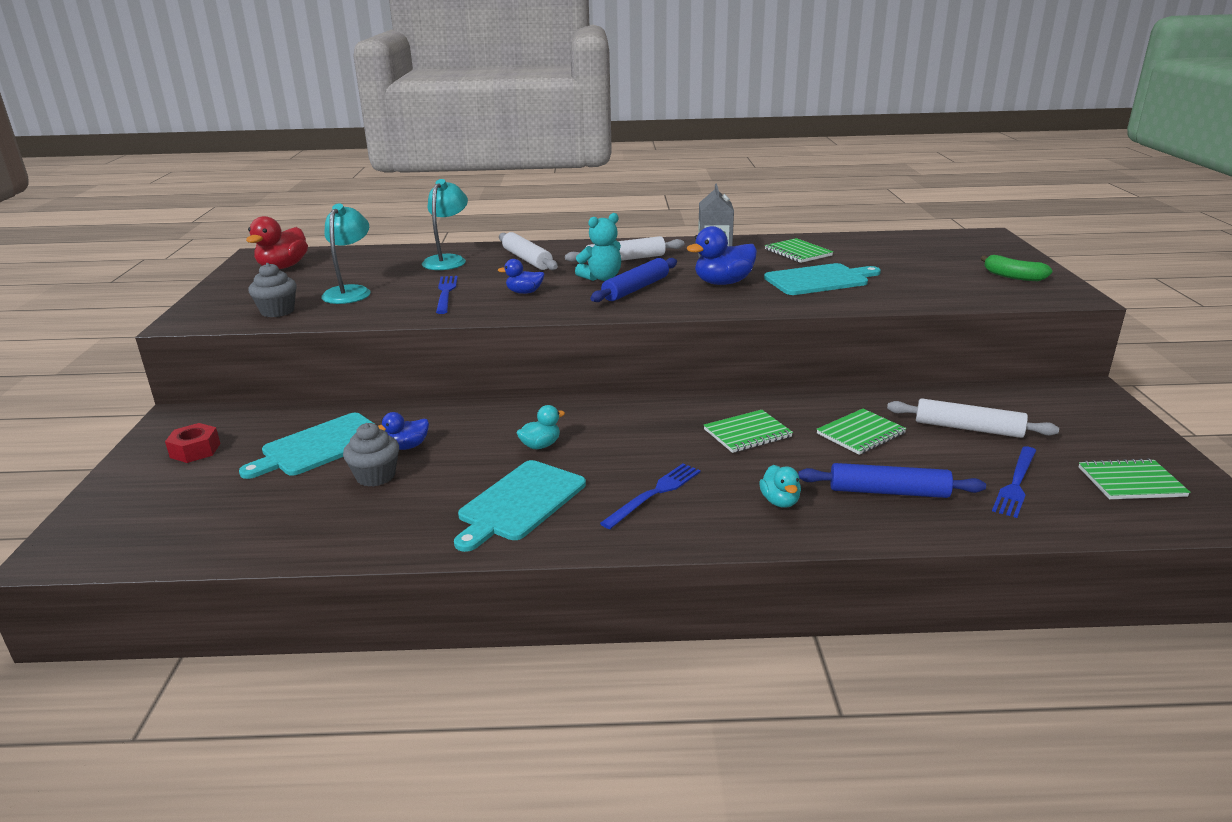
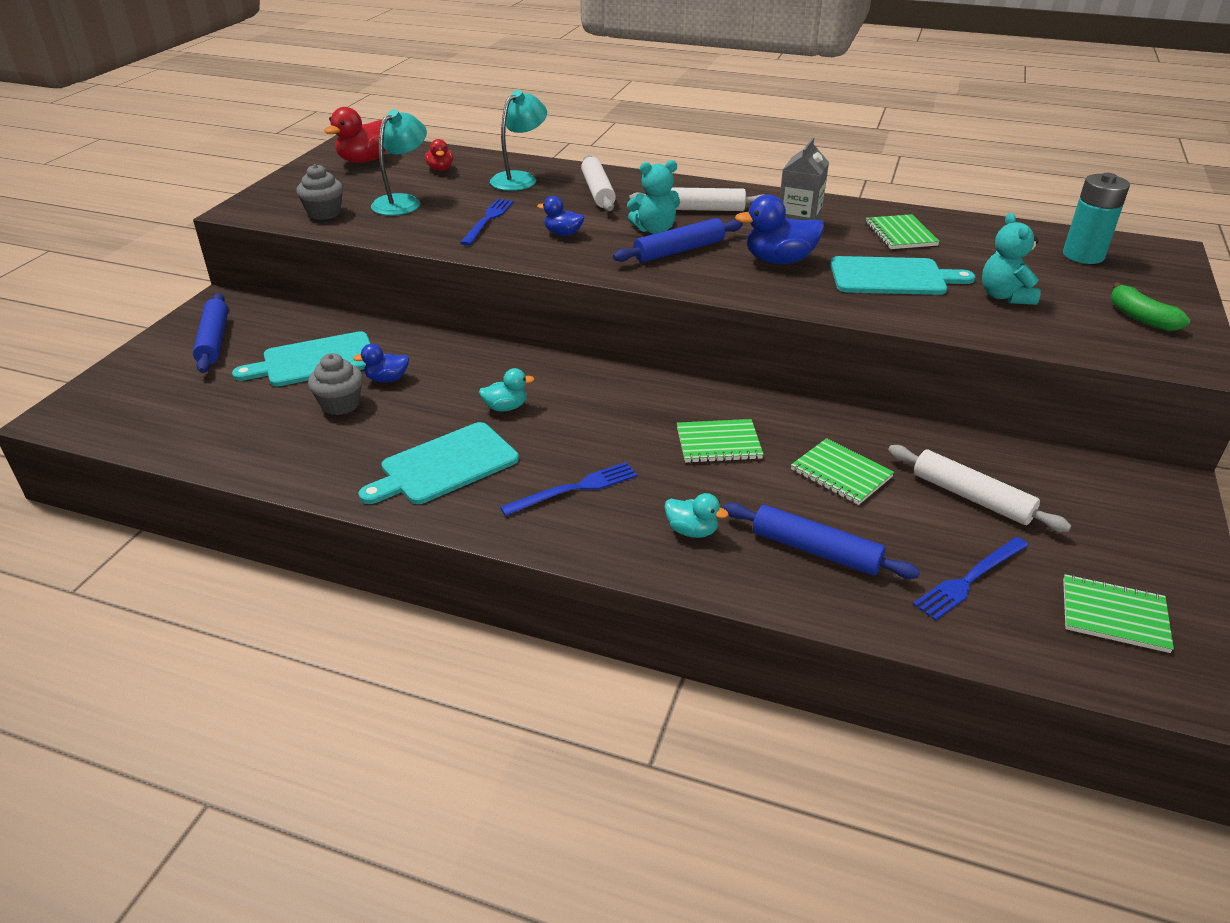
camera: 20 degrees right, 10 degrees up
red nut [165,423,221,463] -> blue rolling pin [193,293,228,373]
turquoise duck [759,465,801,508] -> turquoise duck turned 75 degrees counterclockwise [664,493,728,538]
green notebook [816,409,907,455] -> green notebook turned 60 degrees clockwise [791,438,894,505]
none -> red duck [425,139,453,171]
none -> turquoise teddy bear [982,213,1040,305]
none -> turquoise battery [1063,173,1130,264]

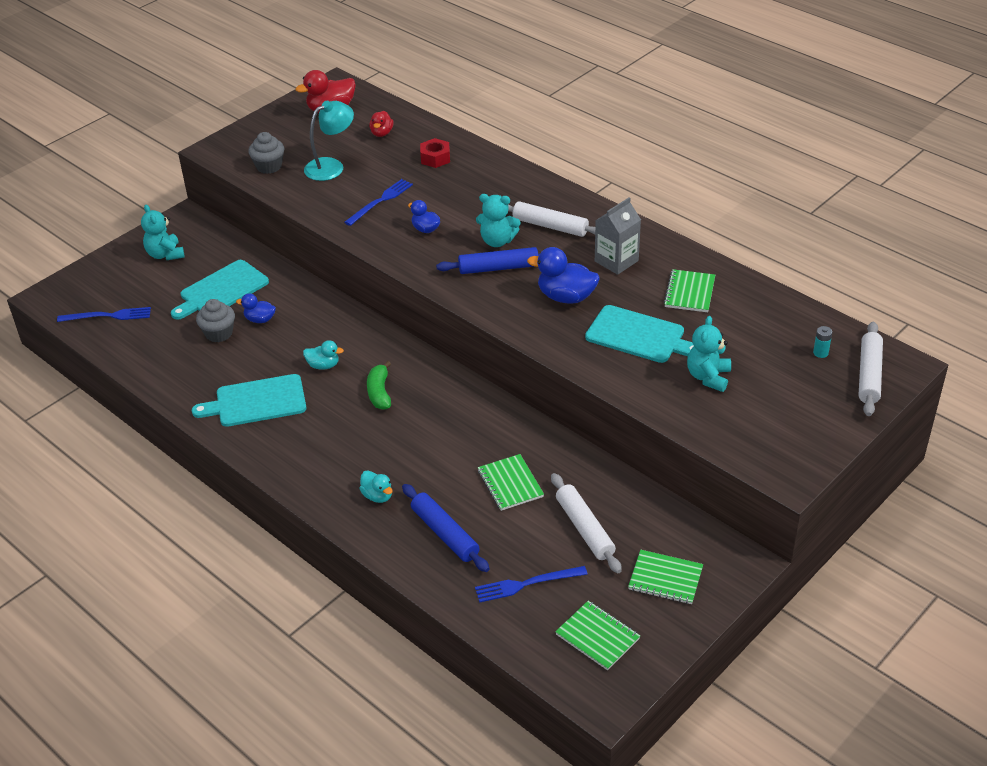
camera: 25 degrees right, 5 degrees up
blue rolling pin [193,293,228,373] -> turquoise teddy bear [141,205,185,260]
turquoise cutting board [232,331,371,386] -> turquoise cutting board turned 45 degrees counterclockwise [171,260,269,320]
turquoise lamp [490,90,547,191] -> red nut [420,138,450,168]
blue fork [500,462,637,516] -> blue fork moved to [57,307,151,322]
white rolling pin [581,155,616,211] -> white rolling pin moved to [859,322,883,416]
green notebook [677,419,764,463] -> green notebook moved to [628,550,703,604]
turquoise battery [1063,173,1130,264] -> turquoise battery [813,326,832,358], size x0.44
green banana [1111,282,1190,331] -> green banana moved to [367,361,391,410]

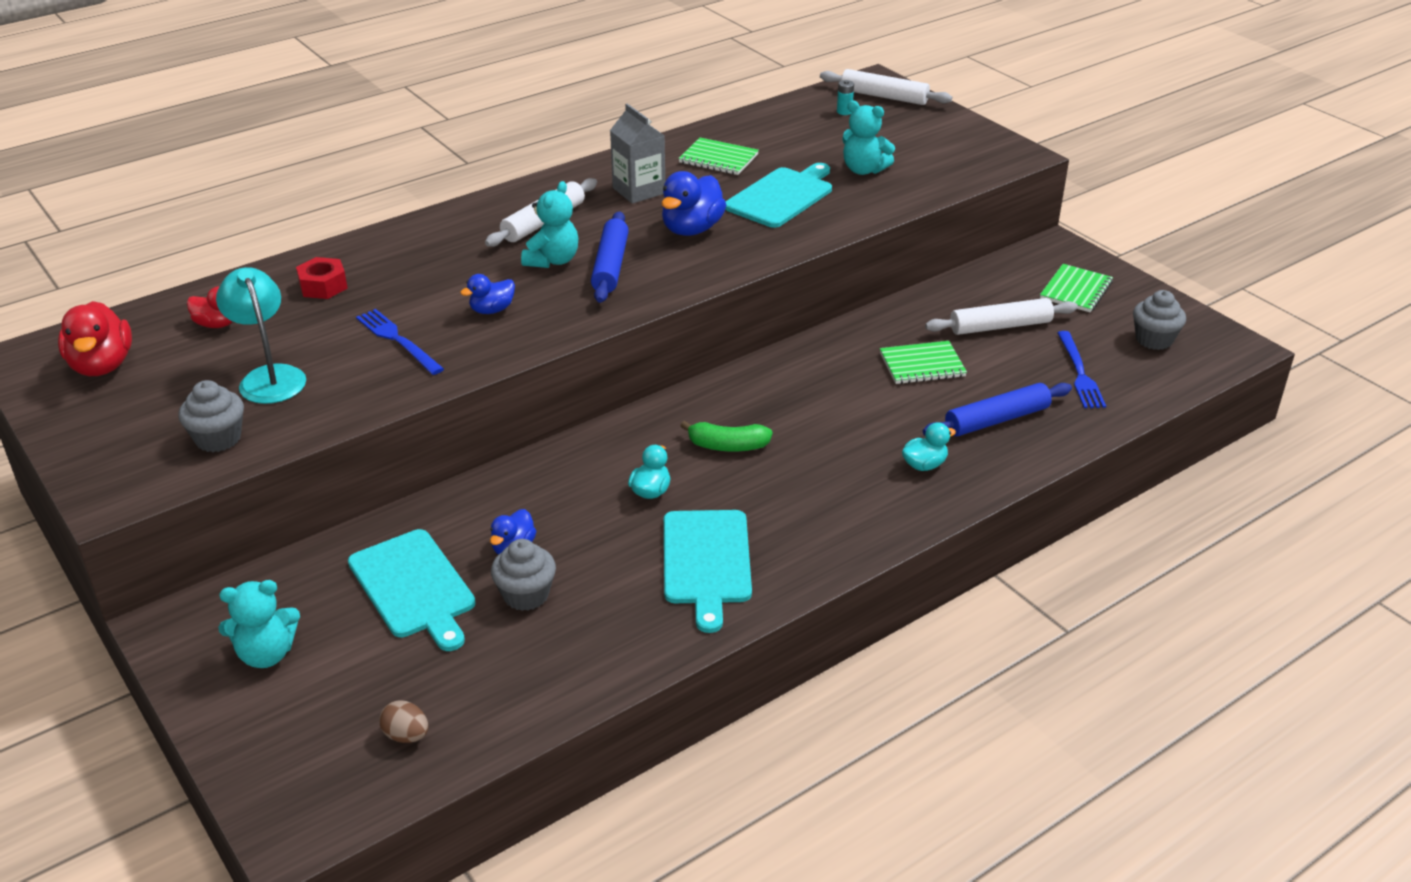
camera: 80 degrees left, 5 degrees down
blue fork [57,307,151,322] -> brown egg [379,700,428,743]
green notebook [555,601,640,670] -> grey cupcake [1133,290,1186,350]

